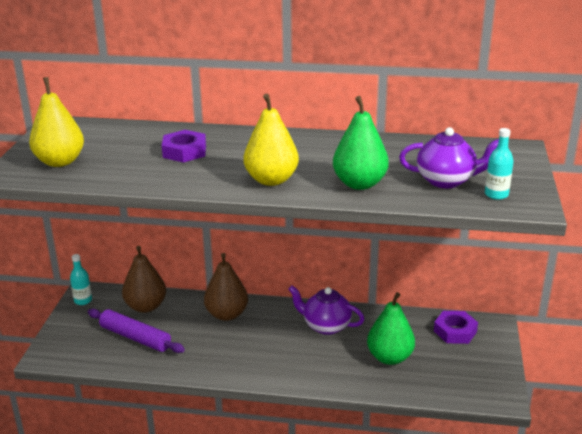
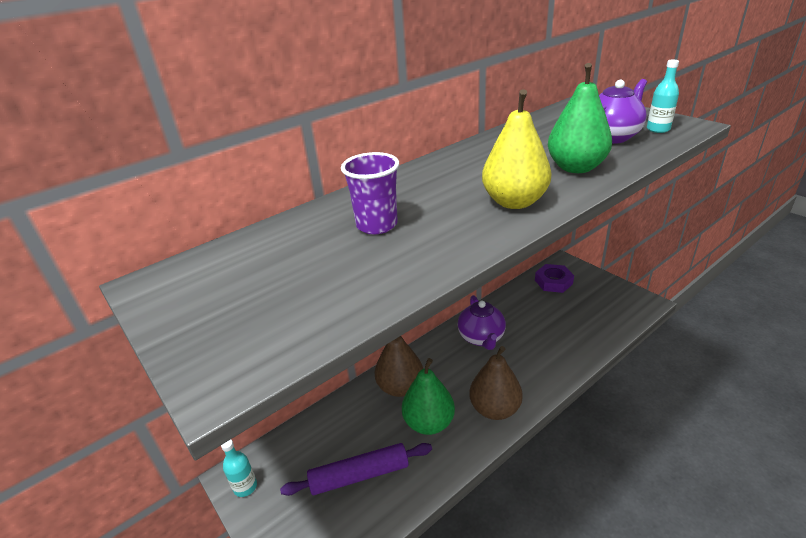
camera: 45 degrees left, 5 degrees up
yellow pear [29,77,84,167] -> none
brown pear [122,246,166,313] -> brown pear moved to [469,346,523,420]
purple nut [162,130,206,163] -> purple cup [341,152,399,234]
purple teapot [288,286,364,335] -> purple teapot turned 75 degrees counterclockwise [458,295,506,350]
green pear [367,292,415,365] -> green pear moved to [402,358,455,435]

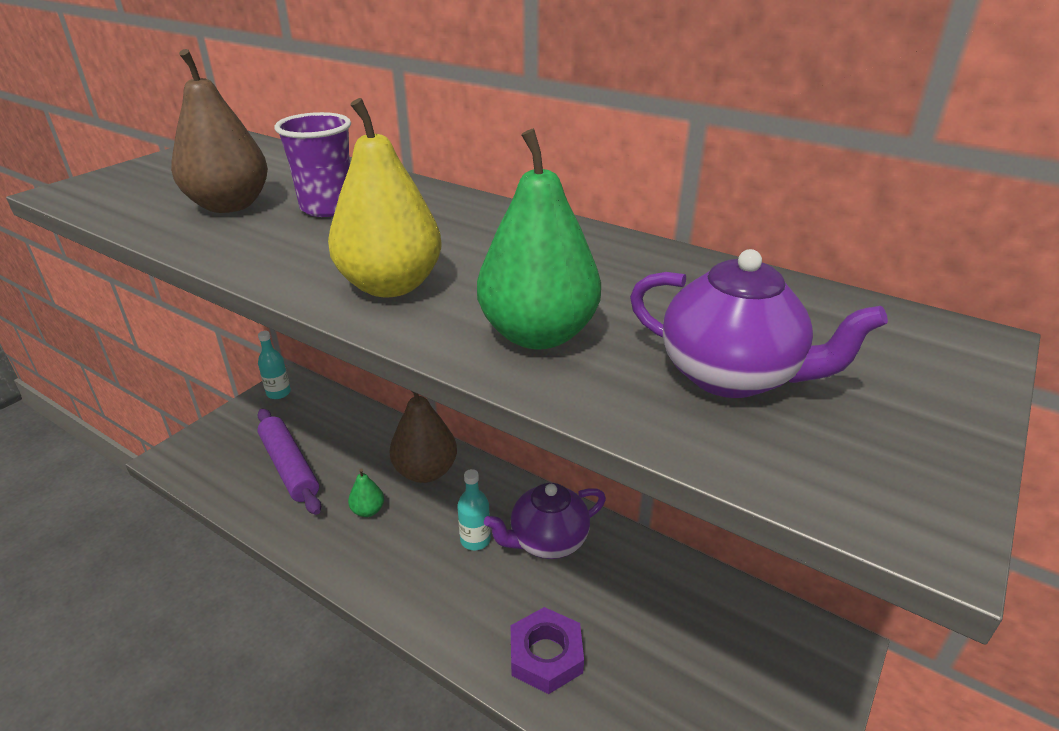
camera: 70 degrees right, 0 degrees up
green pear [402,358,455,435] -> green pear [348,468,384,517], size x0.50
brown pear [469,346,523,420] -> brown pear moved to [171,49,268,213]
purple nut [535,264,574,293] -> purple nut moved to [511,607,584,694]
turquoise bottle [647,60,679,133] -> turquoise bottle moved to [457,469,491,551]

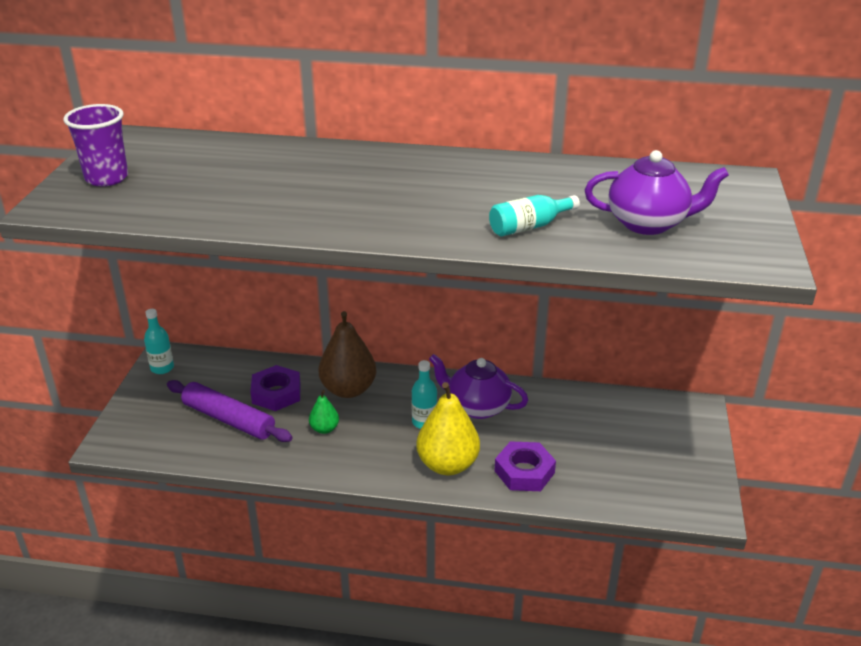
camera: 25 degrees left, 0 degrees up
brown pear [171,49,268,213] -> none
purple cup [275,112,351,217] -> purple cup moved to [63,104,128,186]
yellow pear [328,98,442,297] -> yellow pear moved to [416,382,480,475]
green pear [477,128,601,349] -> turquoise bottle [489,195,580,236]
purple teapot [484,483,606,559] -> purple teapot turned 75 degrees clockwise [429,354,528,419]
none -> purple nut [250,365,301,411]

